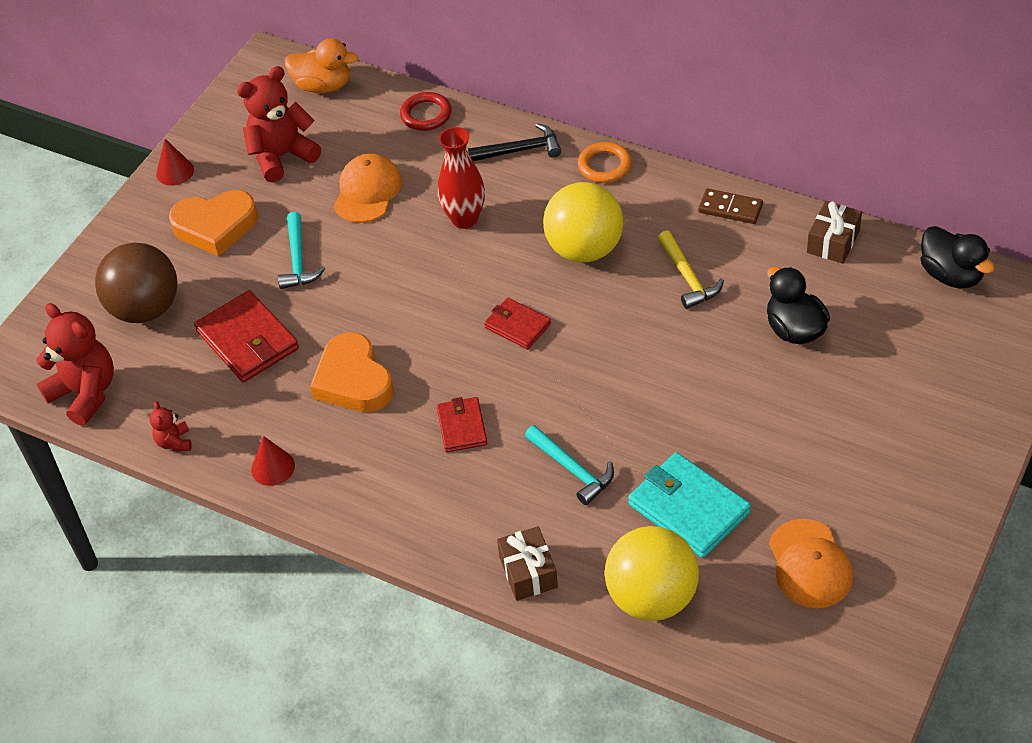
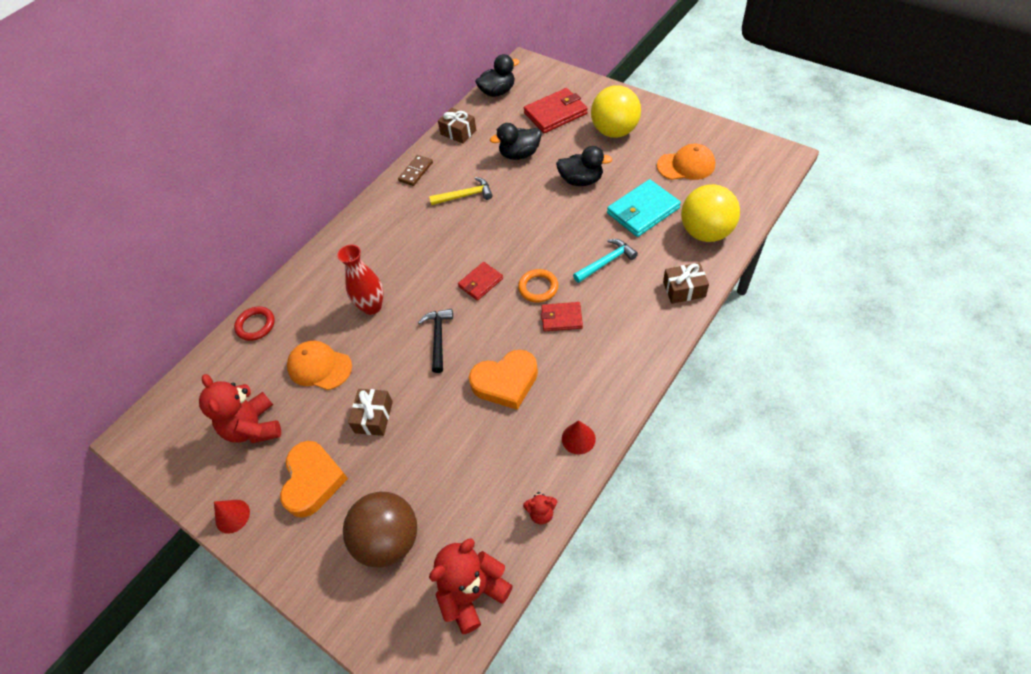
camera: 80 degrees left, 5 degrees up
red wallet [194,290,299,382] -> red wallet moved to [524,88,588,133]
turquoise hammer [278,212,325,289] -> brown gift [348,389,393,436]
orange duck [285,38,358,93] -> none
black hammer [468,124,561,161] -> black hammer moved to [418,309,453,373]
yellow ball [543,182,623,262] -> yellow ball moved to [591,85,641,138]
orange ring [578,142,631,183] -> orange ring moved to [518,269,558,303]
none -> black duck [556,146,612,186]

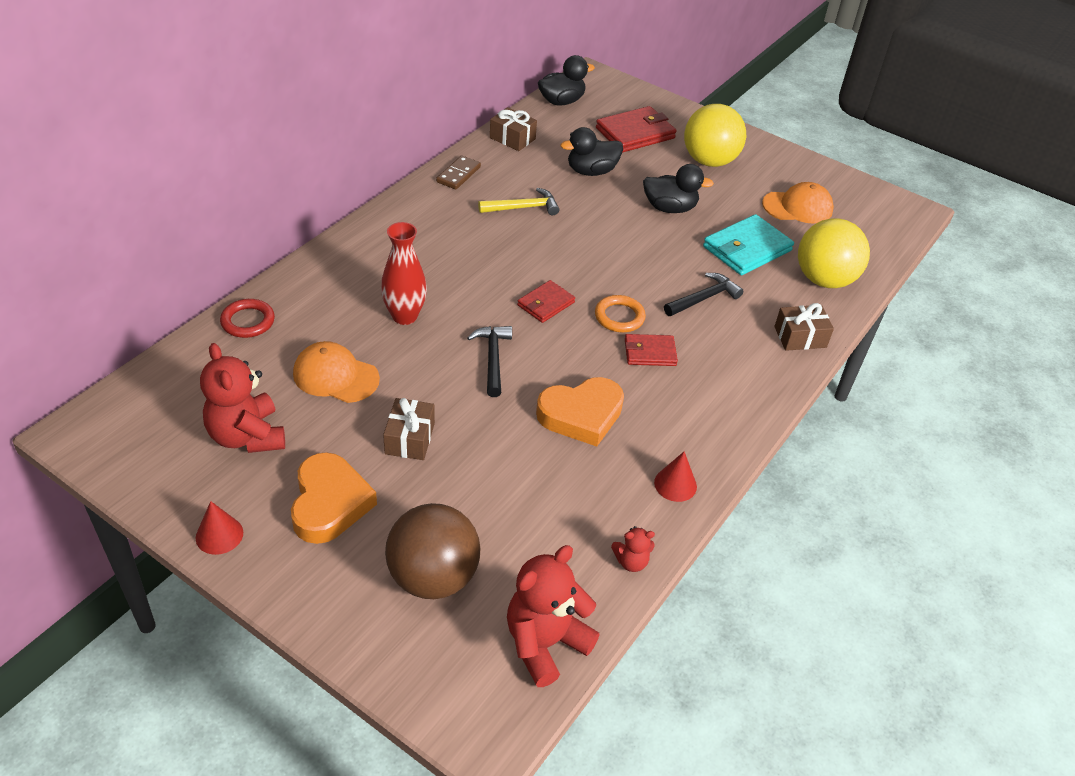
camera: 10 degrees left, 10 degrees down
turquoise hammer [573,239,638,283] -> black hammer [664,273,743,316]

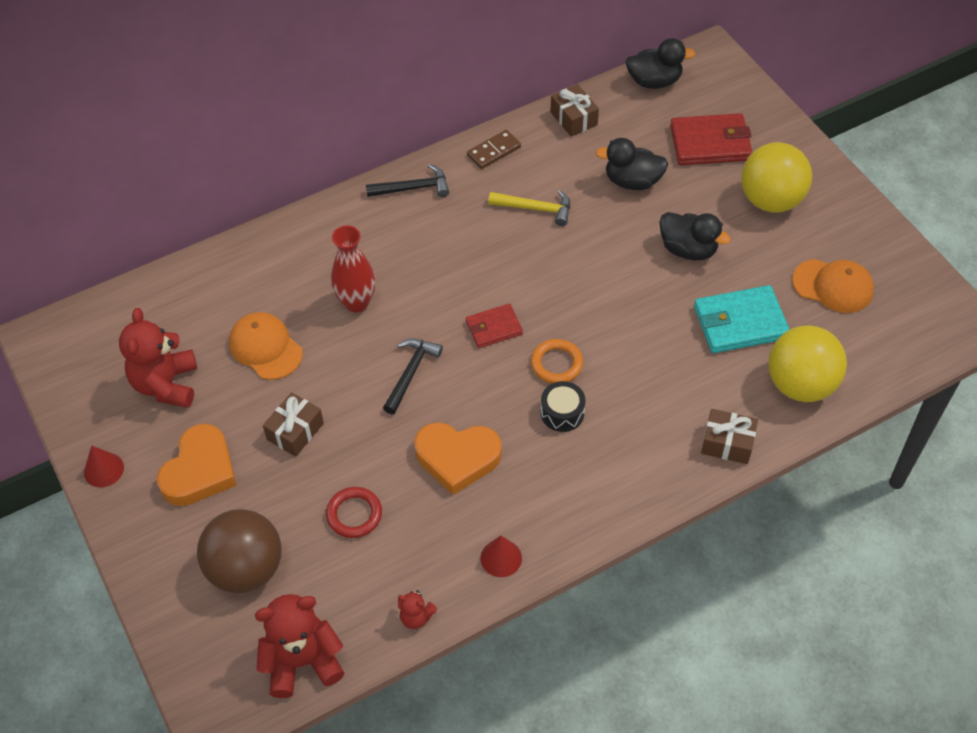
camera: 30 degrees right, 10 degrees up
red ring [220,299,275,338] -> red ring moved to [326,487,382,538]
red wallet [625,334,678,366] -> black drum [541,381,586,432]
black hammer [664,273,743,316] -> black hammer moved to [366,164,449,197]

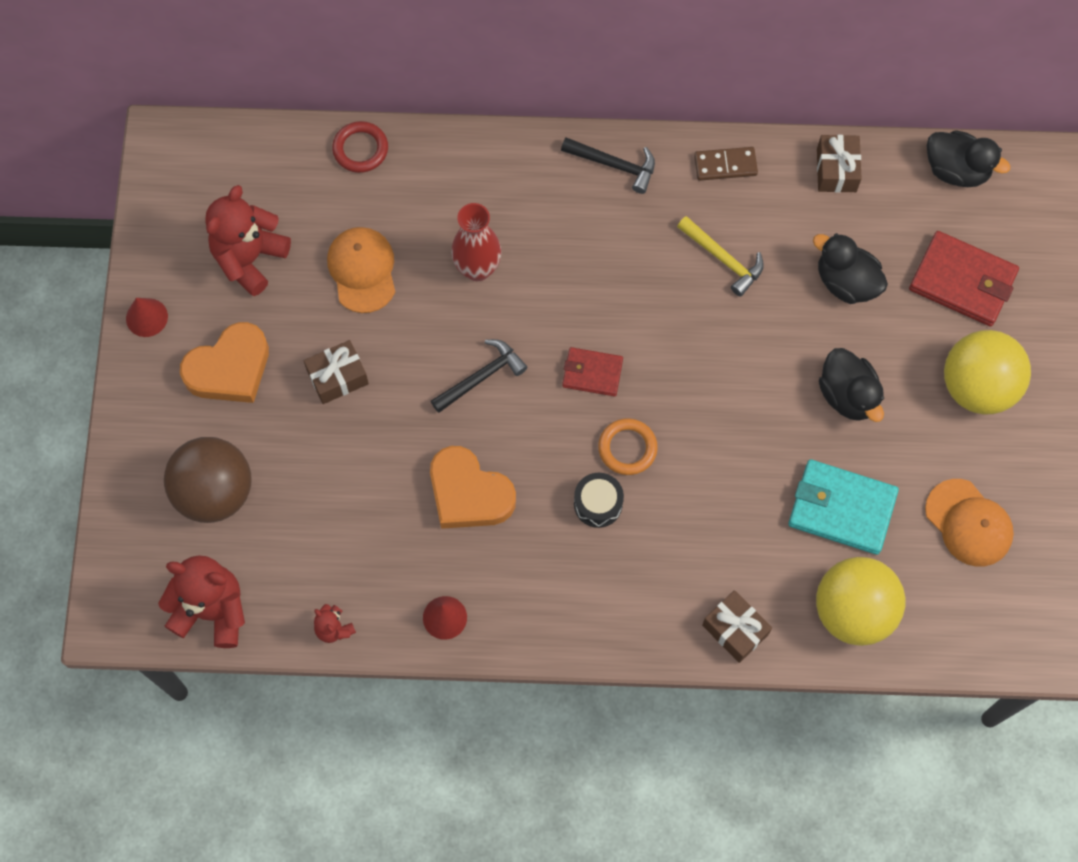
camera: 30 degrees right, 15 degrees up
red ring [326,487,382,538] -> red ring moved to [332,121,388,173]

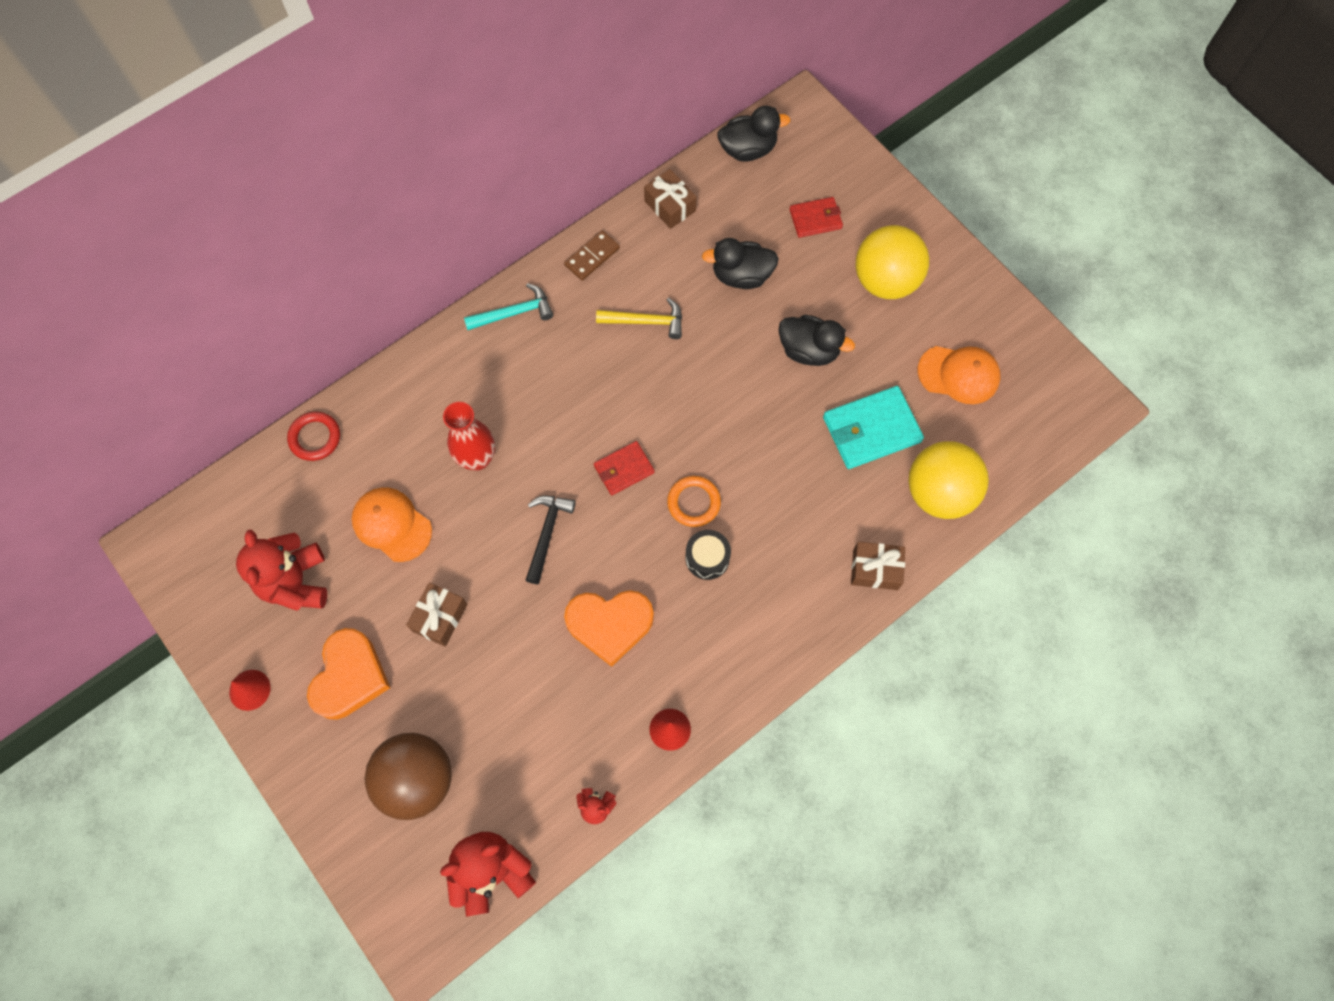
camera: 40 degrees left, 0 degrees up
black hammer [561,137,655,194] -> turquoise hammer [464,283,553,330]
red wallet [909,231,1019,327] -> red wallet [789,197,843,238], size x0.60

